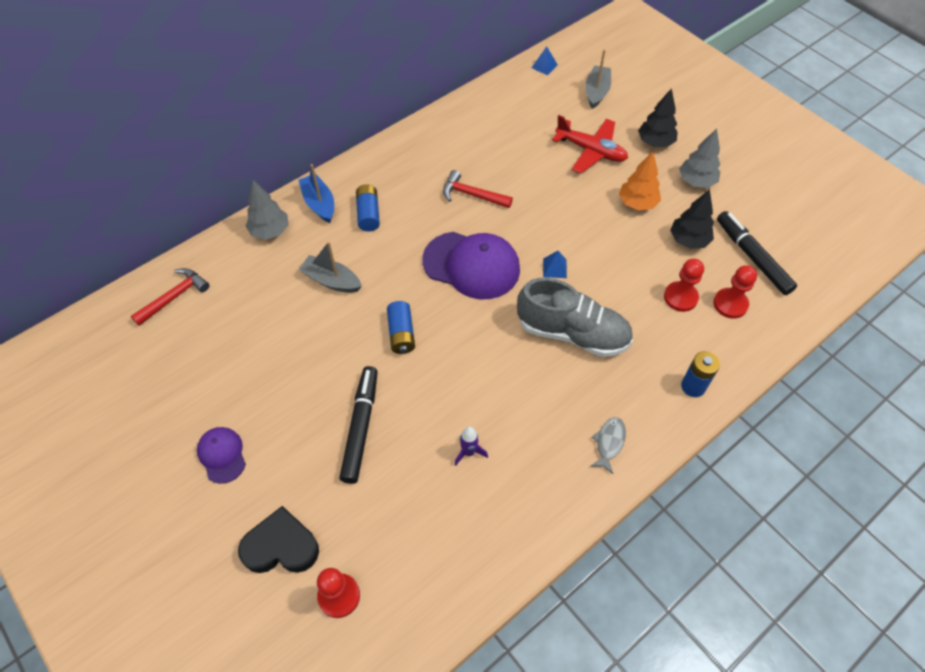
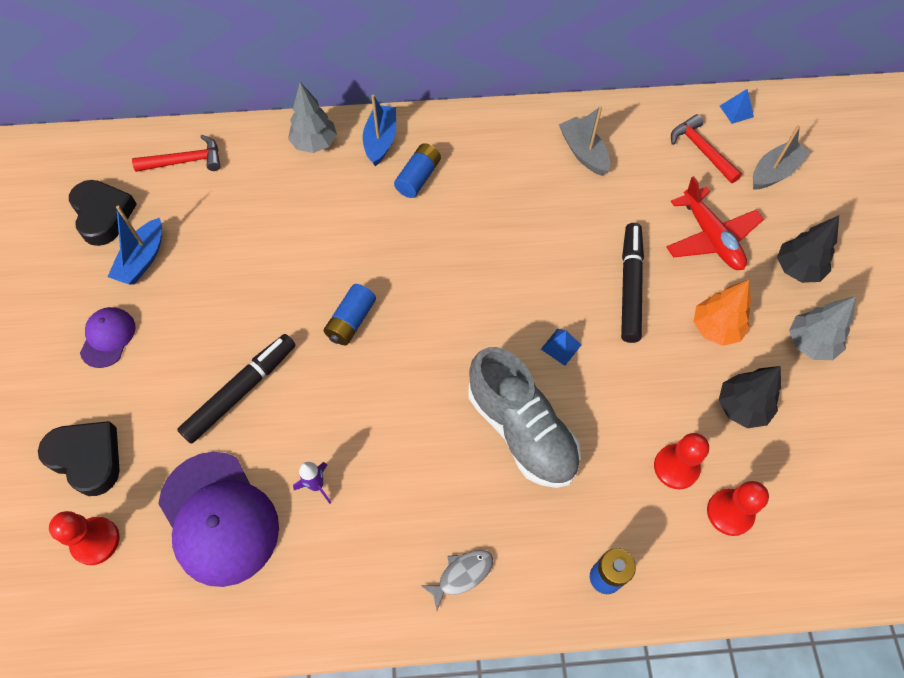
camera: 35 degrees right, 5 degrees up
grey boat [299,242,362,293] -> grey boat moved to [559,106,610,176]
purple cap [422,232,520,299] -> purple cap moved to [158,452,279,587]
red hammer [443,170,513,208] -> red hammer moved to [671,114,742,183]
black marker [717,211,797,295] -> black marker moved to [621,223,644,343]
none -> black heart [69,180,137,246]
none -> blue boat [108,206,162,285]

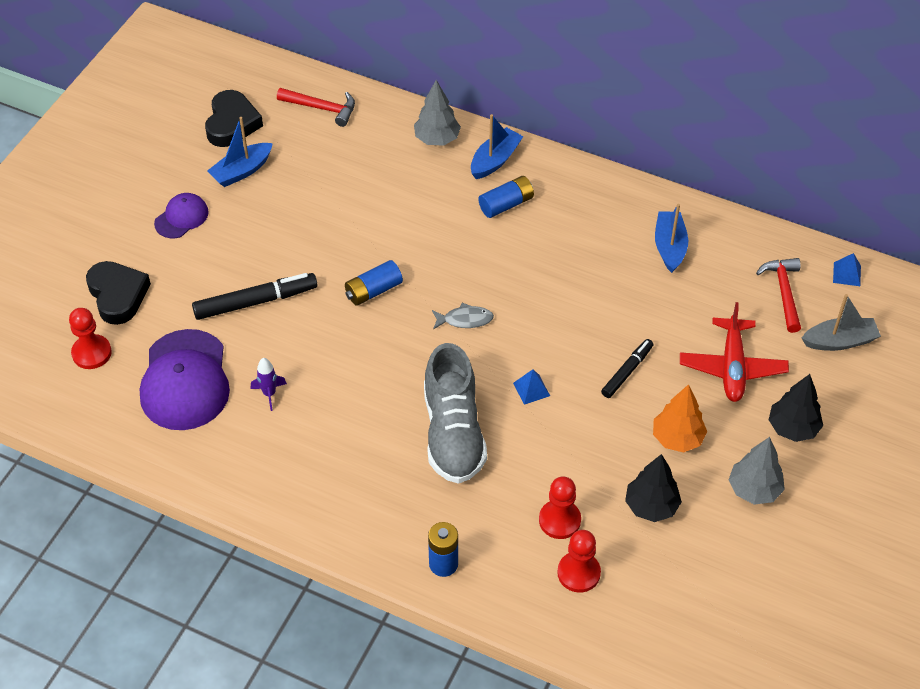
camera: 30 degrees right, 10 degrees down
grey fish [421,550,493,610] -> grey fish moved to [432,303,494,330]
grey boat [559,106,610,176] -> blue boat [655,204,688,273]
black marker [621,223,644,343] -> black marker [601,339,654,398], size x0.62

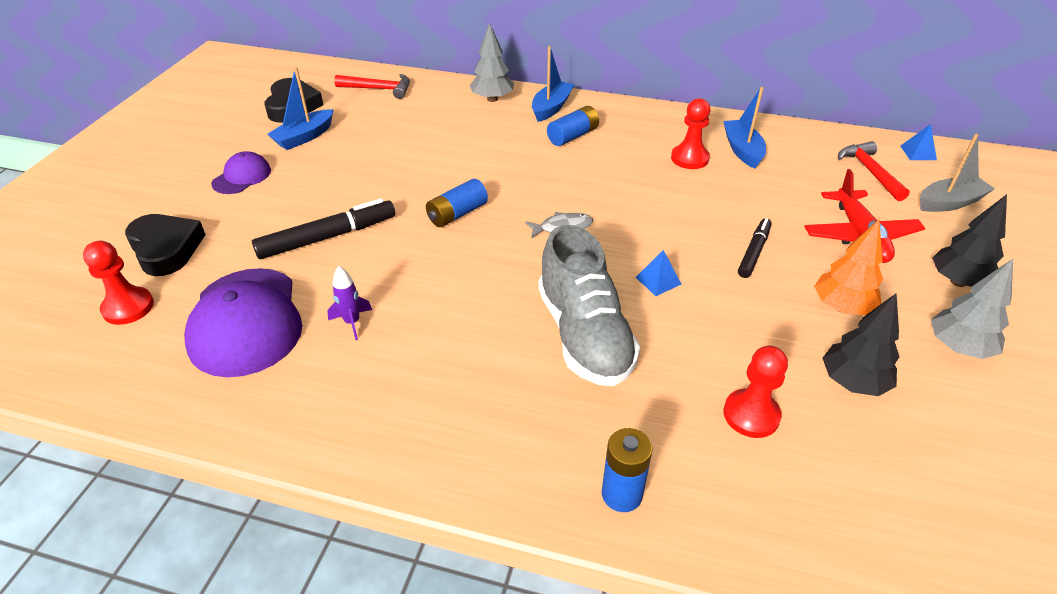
camera: 10 degrees left, 10 degrees down
red pawn [557,530,601,593] -> red pawn moved to [671,98,711,169]

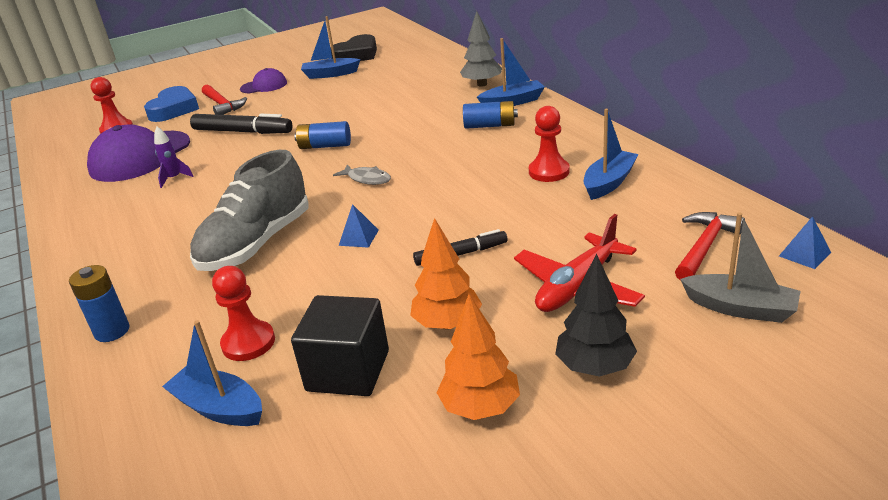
camera: 50 degrees right, 10 degrees down
black heart [125,214,206,276] -> blue heart [144,86,199,122]
red hammer [334,74,410,99] -> red hammer moved to [202,85,247,115]
black tree [823,293,899,396] -> black cube [291,295,389,396]
grey tree [931,259,1013,359] -> orange tree [436,294,520,420]
none -> blue boat [162,320,262,426]

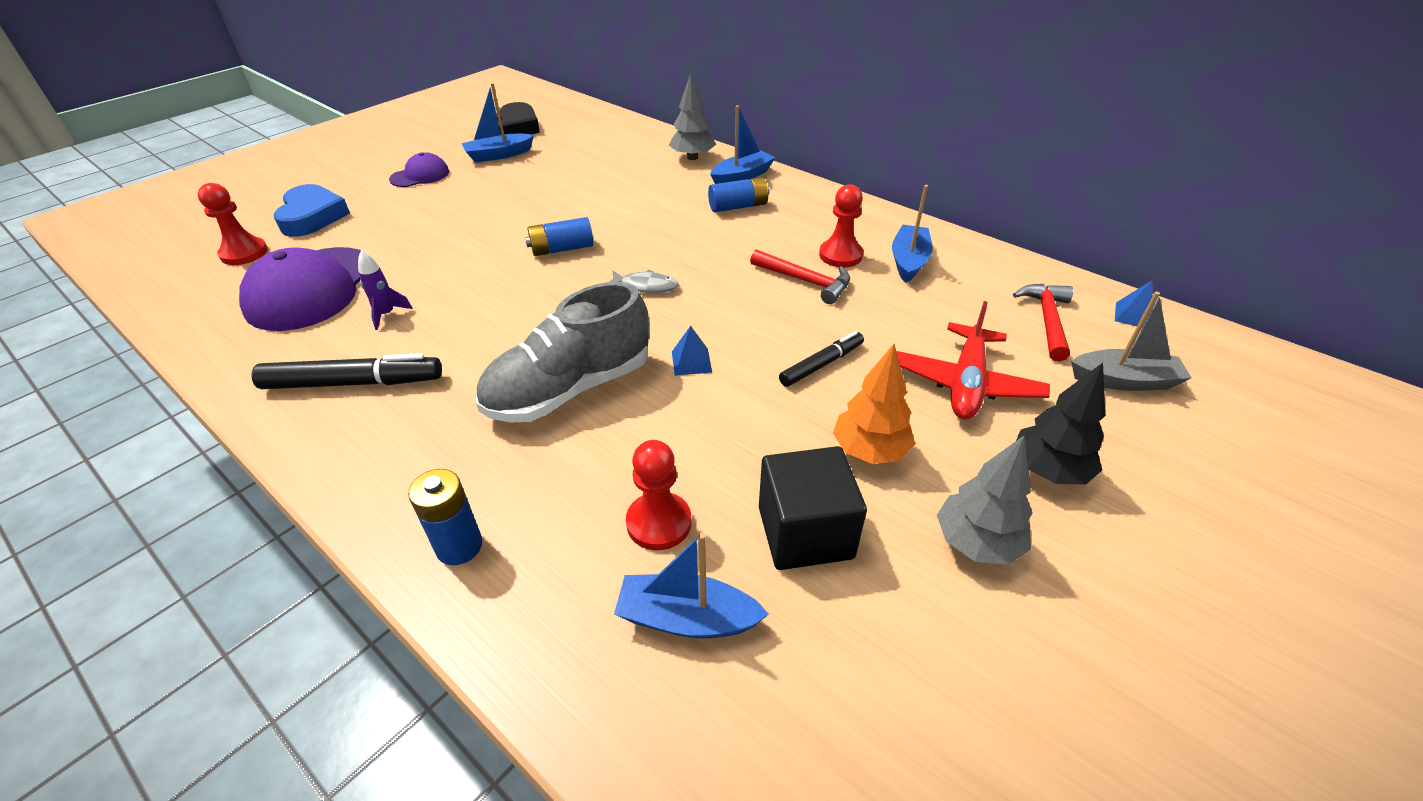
camera: 25 degrees left, 10 degrees up
black marker [190,114,293,134] -> black marker moved to [251,353,442,389]
grey shoe [190,150,309,271] -> grey shoe turned 45 degrees clockwise [476,282,649,422]
red hammer [202,85,247,115] -> red hammer moved to [750,249,850,304]
orange tree [436,294,520,420] -> grey tree [937,436,1033,565]

